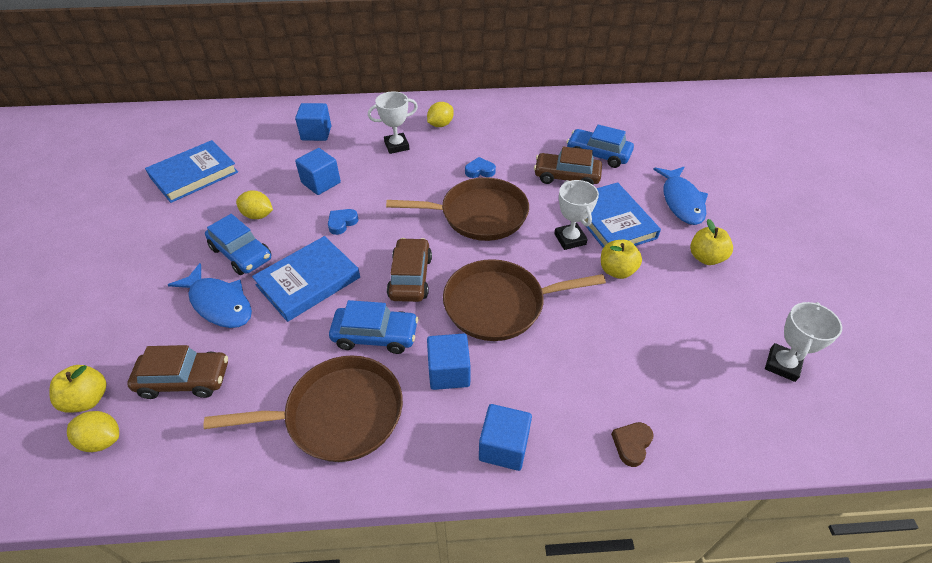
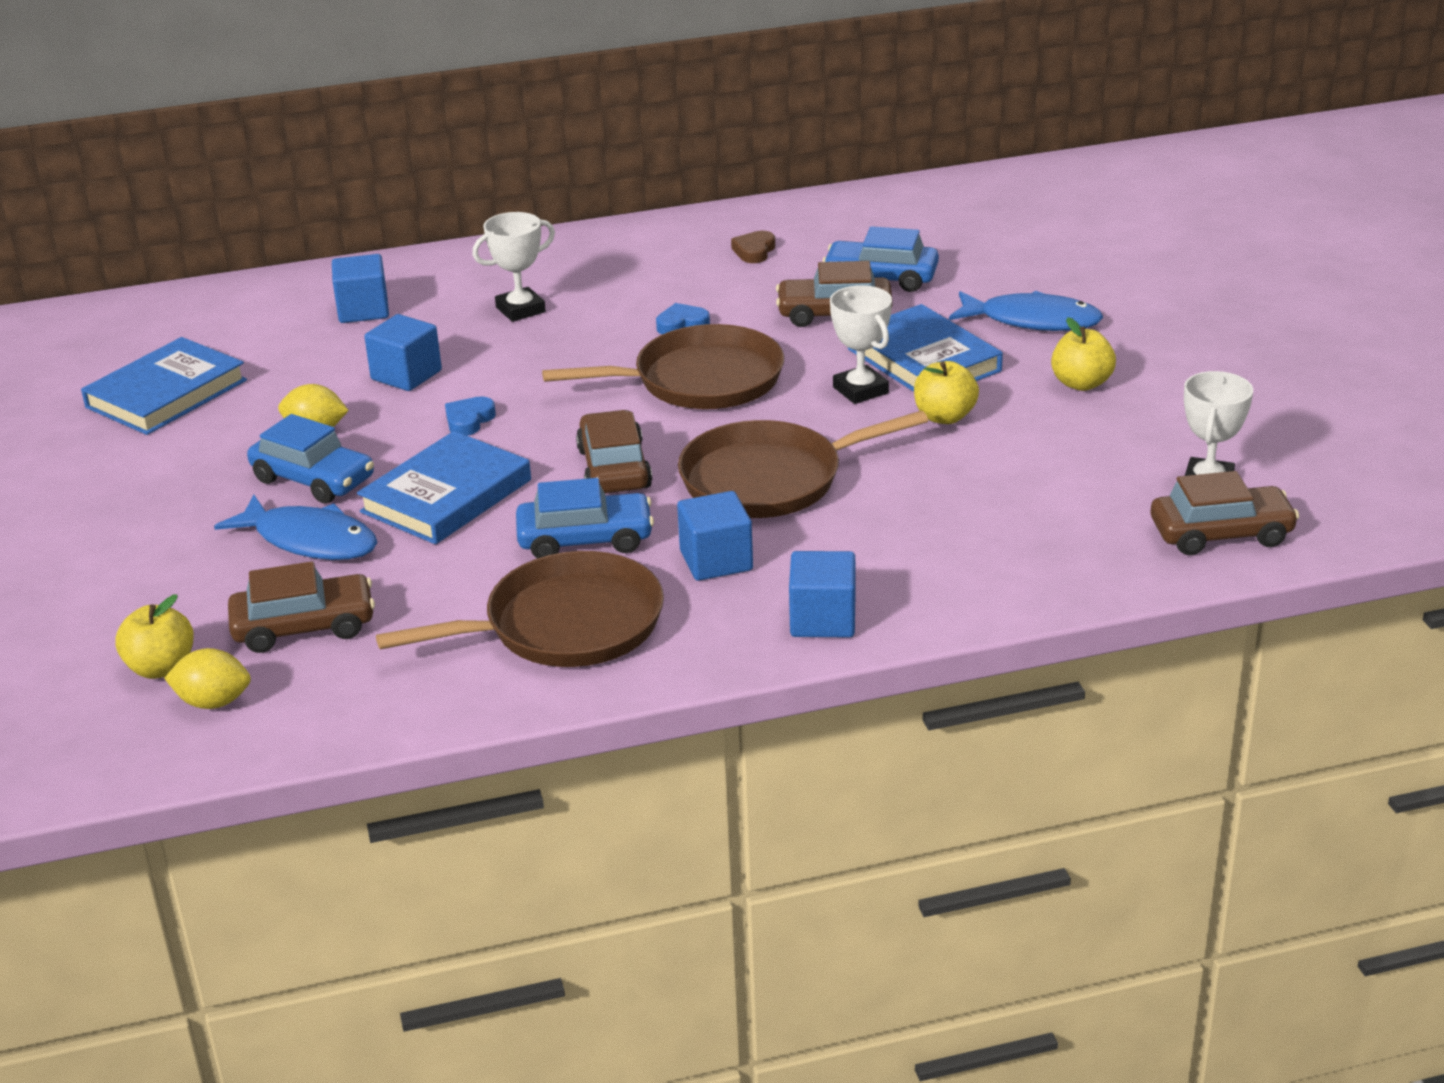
camera: 10 degrees left, 15 degrees down
yellow lemon [427,102,454,127] -> none
brown heart [611,422,654,467] -> brown heart moved to [731,231,775,263]
blue fish [653,167,708,225] -> blue fish turned 60 degrees counterclockwise [949,290,1103,331]
none -> brown car [1151,471,1299,555]

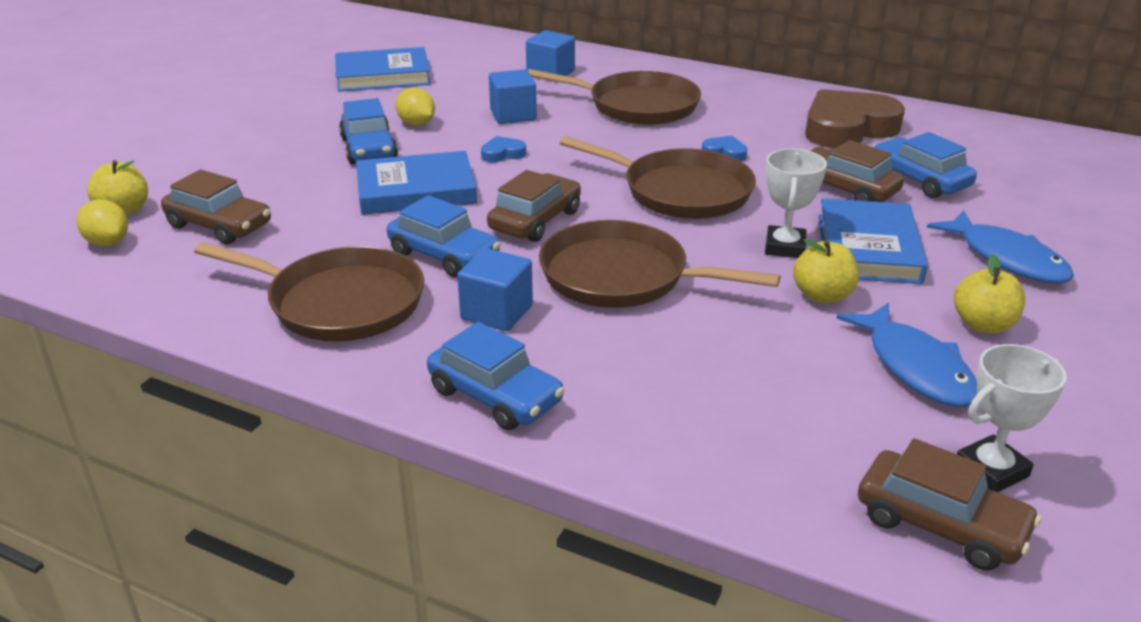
camera: 40 degrees right, 0 degrees up
blue fish [214,495,377,560] -> blue fish moved to [836,303,977,407]
white trophy [472,212,555,322] -> brown pan [528,69,701,125]
brown heart [731,231,775,263] -> brown heart [805,89,905,148], size x2.41
blue cube [789,551,855,637] -> blue car [427,322,565,430]

